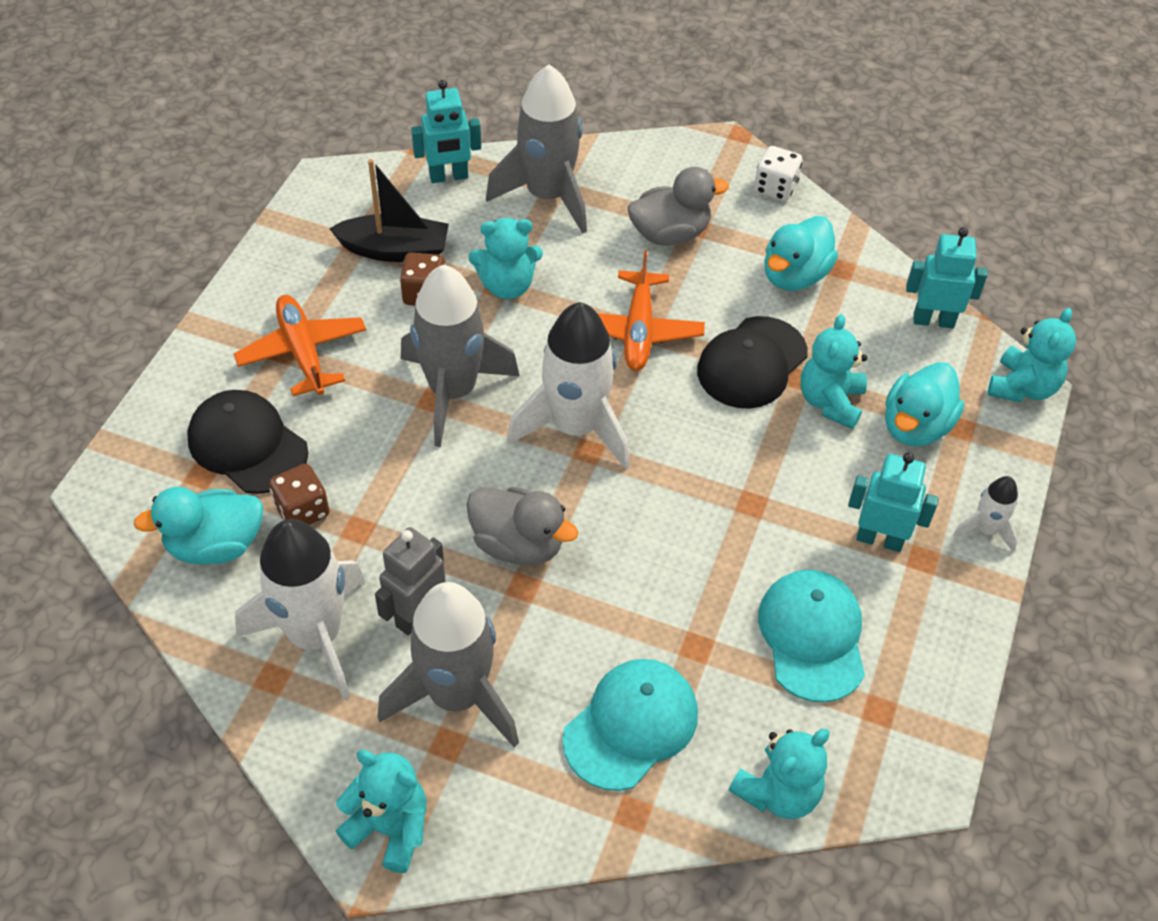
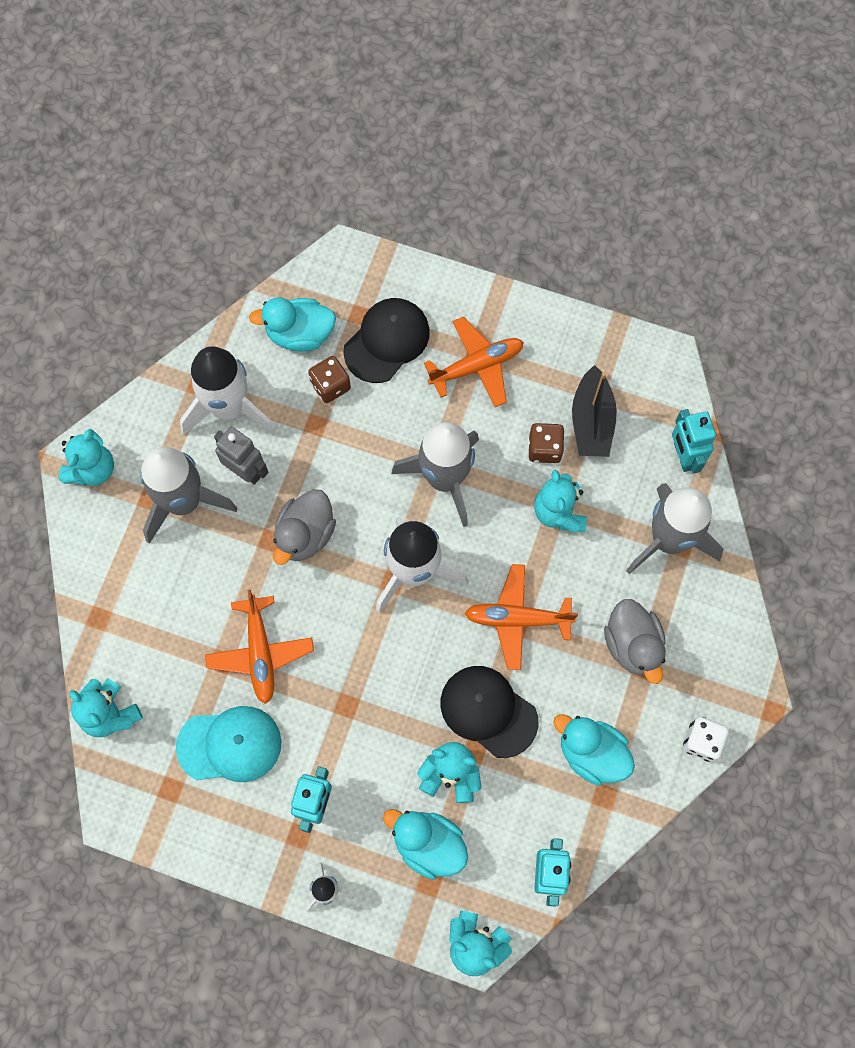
camera: 90 degrees right, 20 degrees up
turquoise duck [133,487,263,565] -> turquoise duck turned 75 degrees counterclockwise [249,297,336,351]
turquoise cap [562,659,698,791] -> none
none -> orange plane [205,590,314,704]

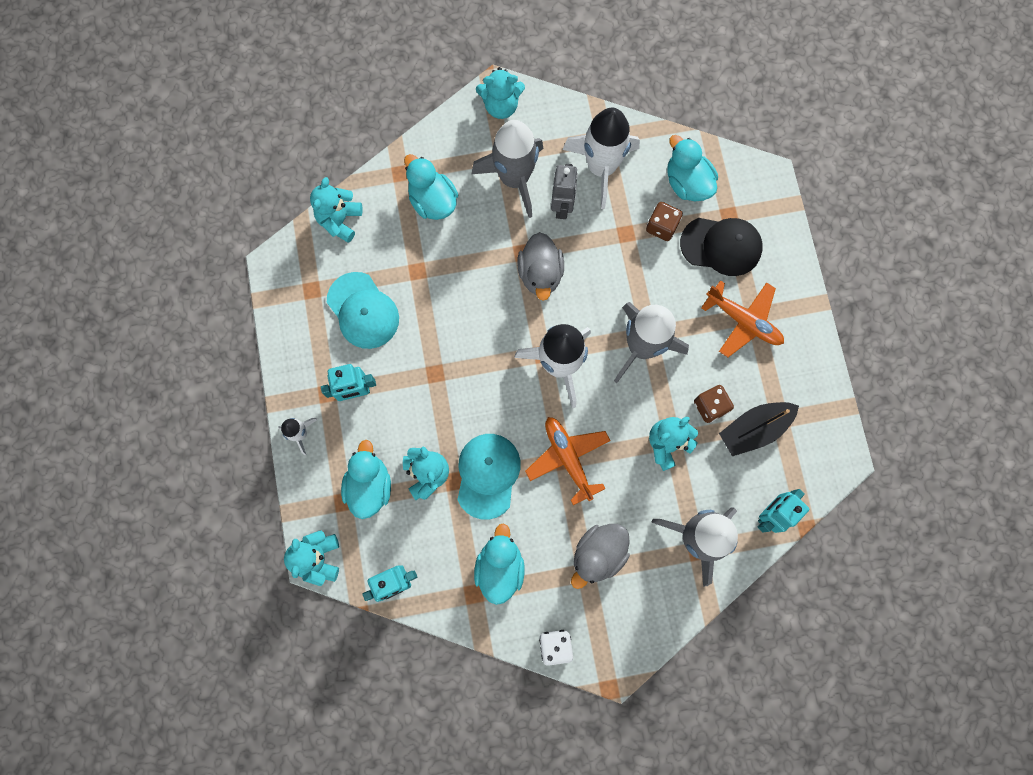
camera: 60 degrees right, 5 degrees up
orange plane [205,590,314,704] -> none
grey duck [273,489,336,565] -> grey duck turned 90 degrees counterclockwise [517,232,564,301]
black cap [441,666,539,758] -> turquoise cap [457,434,521,520]
none -> turquoise duck [404,154,458,220]

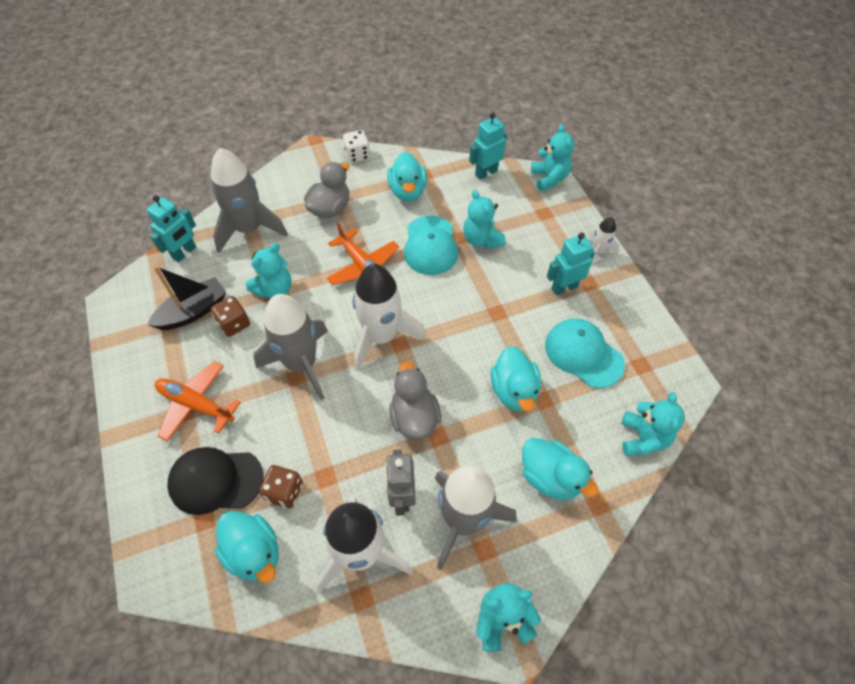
camera: 170 degrees right, 20 degrees down
turquoise duck [341,440,391,519] -> turquoise duck moved to [491,346,541,412]

